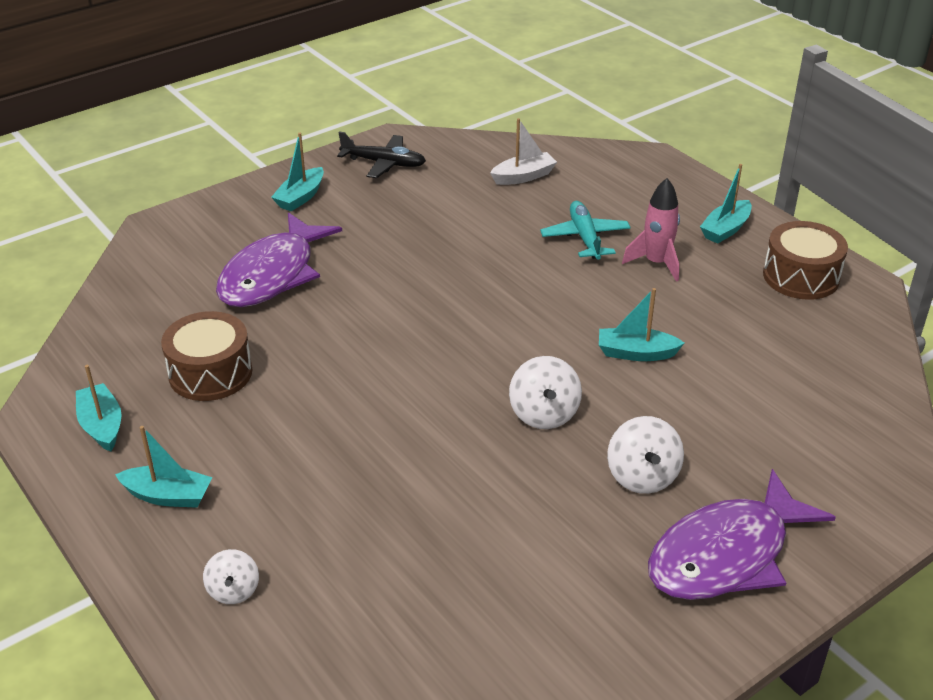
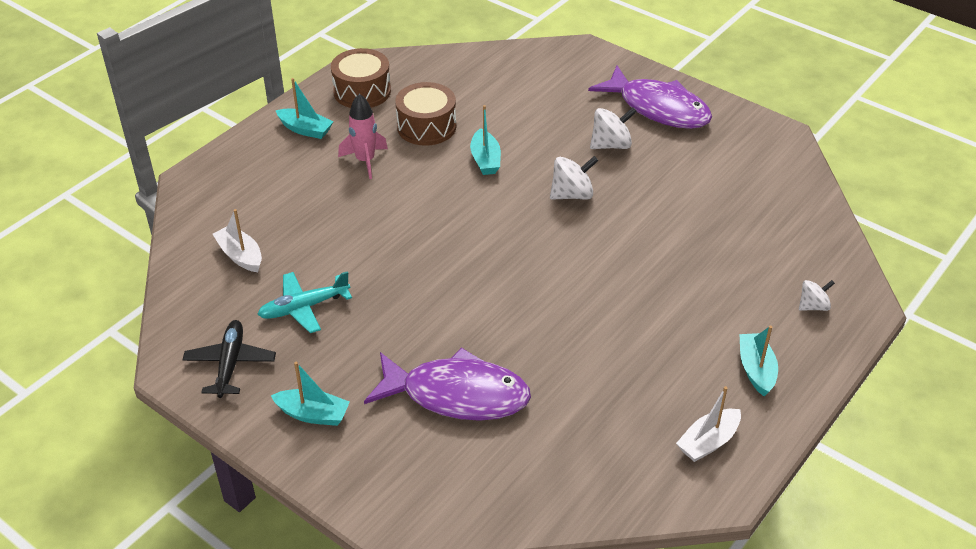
camera: 105 degrees left, 5 degrees up
turquoise boat [76,365,122,451] -> white boat [676,386,741,462]
brown drum [161,311,253,401] -> brown drum moved to [395,82,456,146]
turquoise plane [540,201,631,260] -> turquoise plane moved to [257,271,352,333]

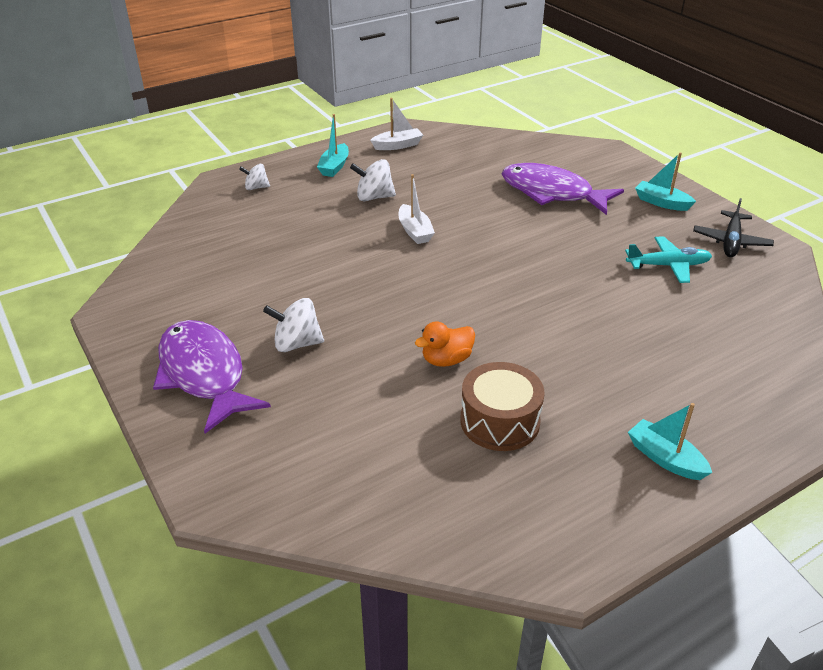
camera: 160 degrees left, 5 degrees down
white boat [213,209,262,272] -> white boat moved to [399,174,435,244]
brown drum [331,48,391,108] -> none
pink rocket [338,94,388,179] -> none
turquoise boat [470,105,501,175] -> orange duck [415,321,475,367]
white spinning top [550,156,598,200] -> white spinning top moved to [350,159,396,201]

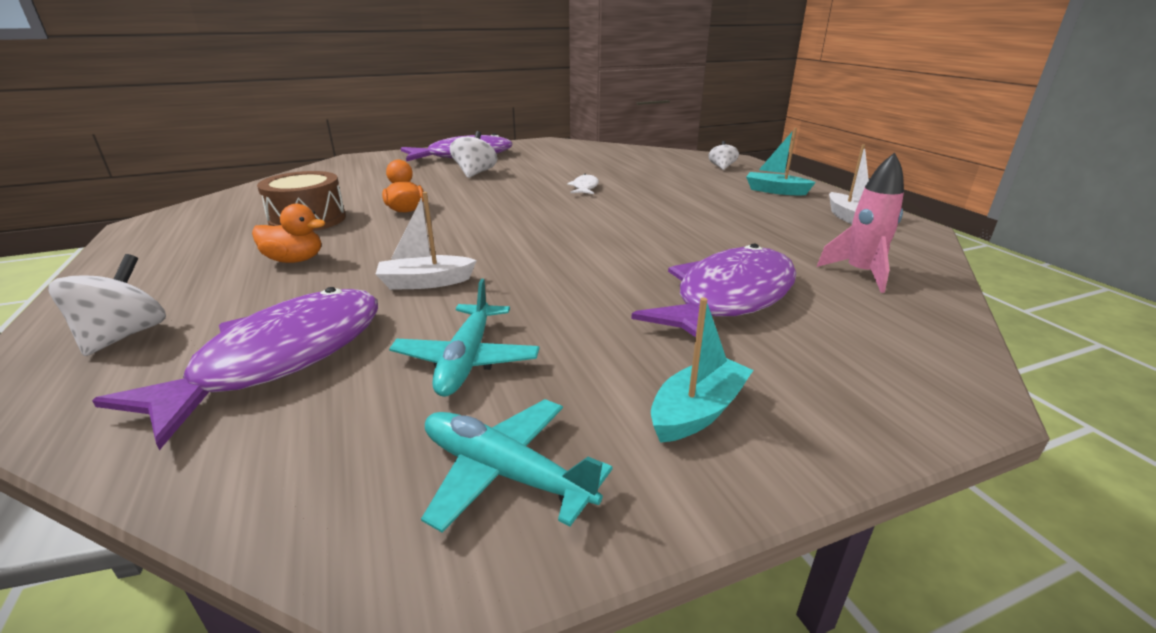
camera: 100 degrees right, 10 degrees down
white spinning top [350,159,396,201] -> white spinning top moved to [48,254,166,356]
white boat [399,174,435,244] -> white boat moved to [376,192,477,290]
turquoise boat [628,403,712,480] -> none
black plane [693,198,774,257] -> turquoise plane [421,399,613,533]
none -> purple fish [92,287,378,450]
none -> orange duck [252,204,326,263]
none -> white fish [567,174,599,194]
none -> pink rocket [817,152,904,293]

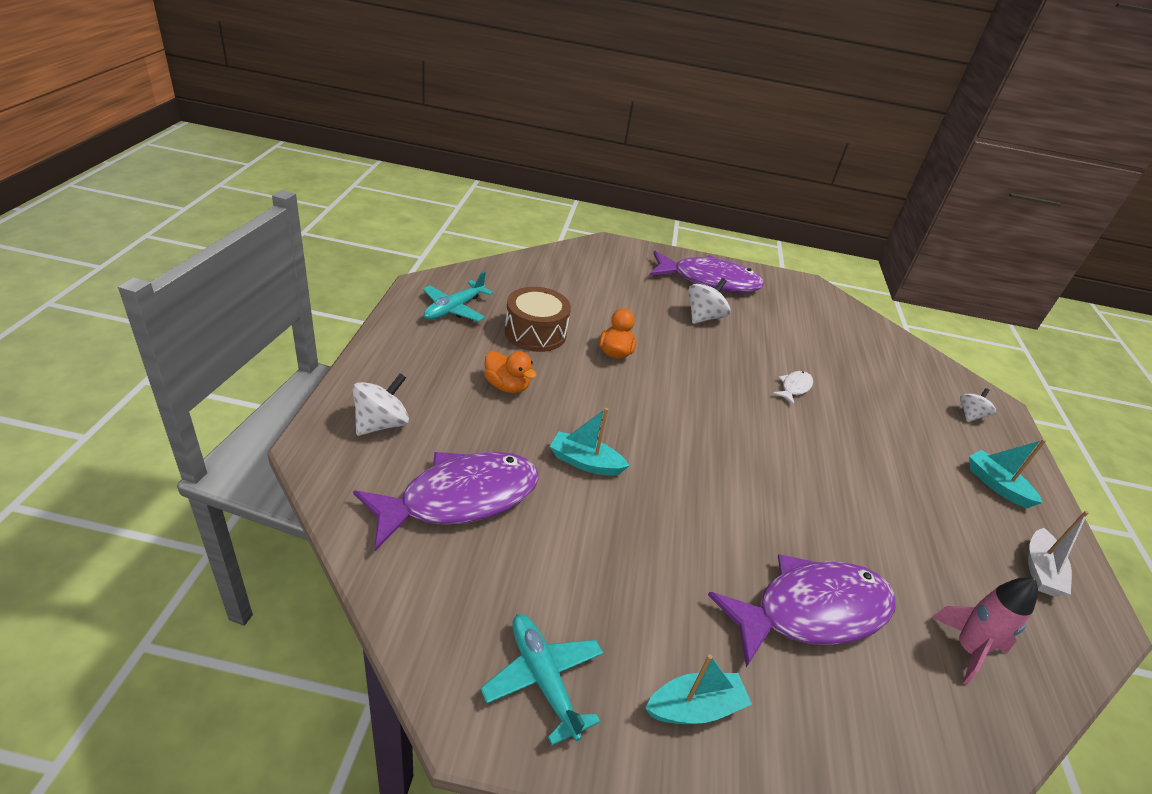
camera: 25 degrees right, 10 degrees up
white boat [376,192,477,290] -> turquoise boat [550,408,629,476]
turquoise plane [389,279,540,397] -> turquoise plane moved to [423,272,493,322]

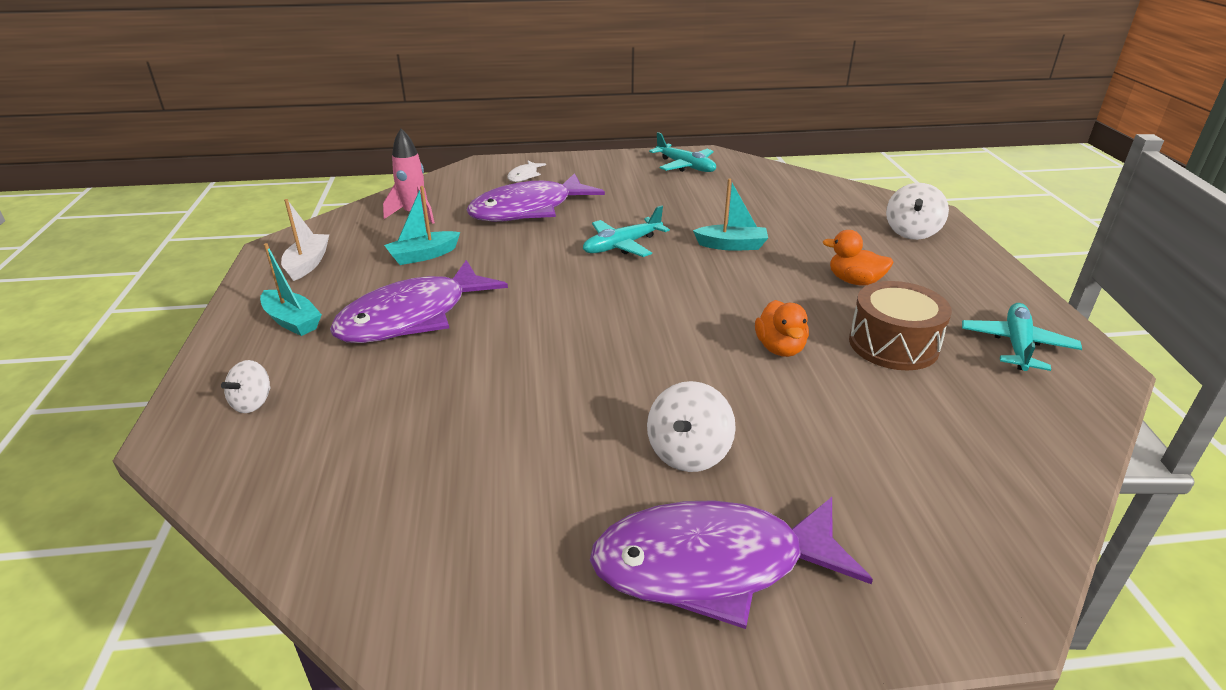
camera: 170 degrees right, 5 degrees down
purple fish [353,452,539,551] -> purple fish moved to [330,260,508,343]
turquoise boat [645,654,752,724] -> turquoise boat moved to [384,186,460,265]
white fish [772,371,813,405] -> white fish moved to [507,161,546,182]
none -> turquoise plane [583,205,670,257]

